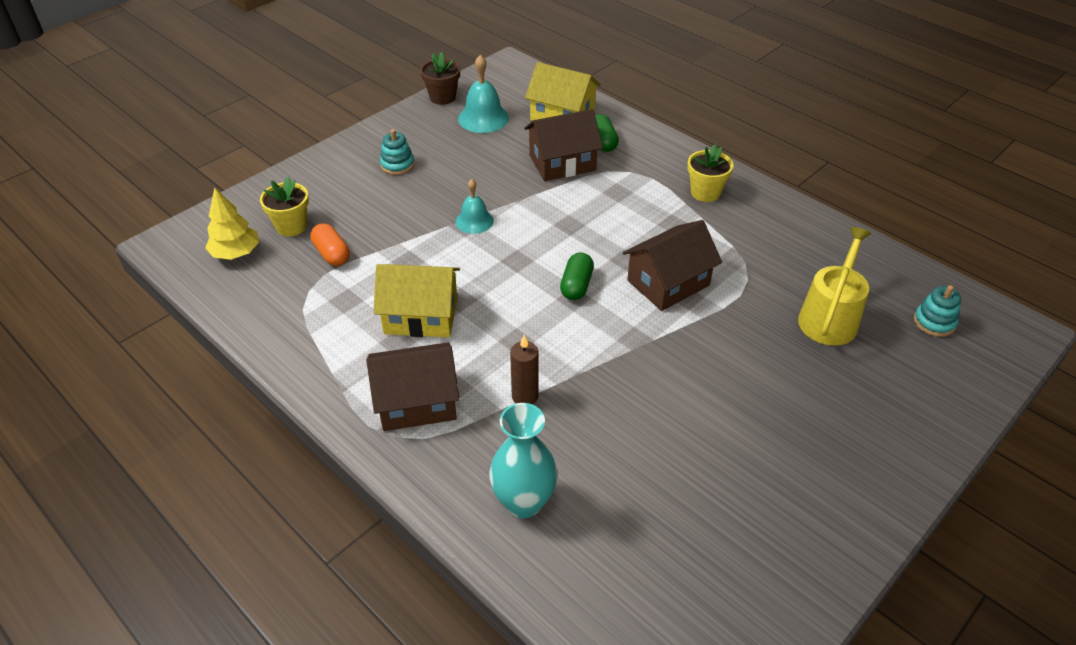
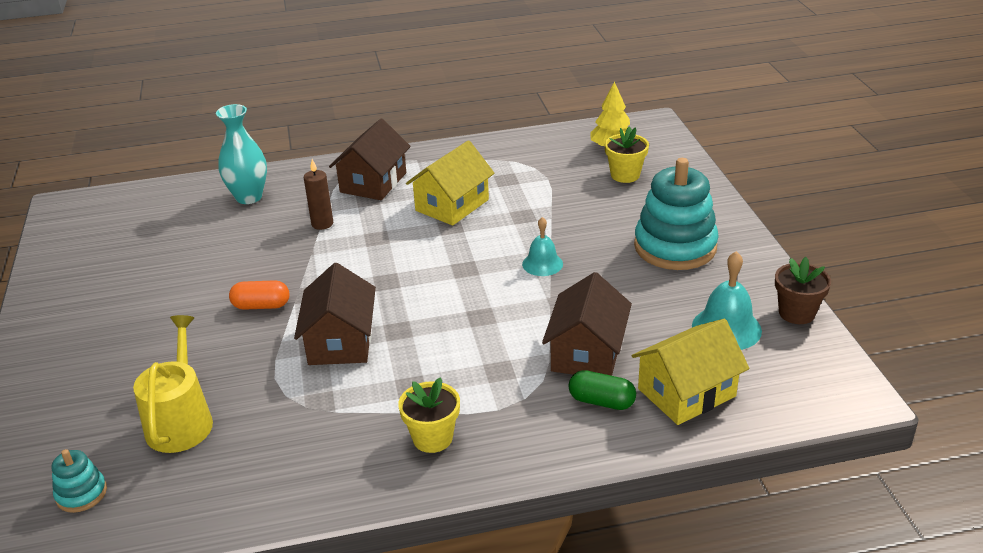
camera: 125 degrees right, 10 degrees down
orange capsule [310,223,350,266] -> orange capsule moved to [229,280,290,310]
turquoise stacking toy [380,129,414,175] -> turquoise stacking toy [634,158,719,270], size x2.15
green capsule [560,252,594,300] -> none
yellow watering can [798,227,871,346] -> yellow watering can turned 150 degrees counterclockwise [133,315,213,453]

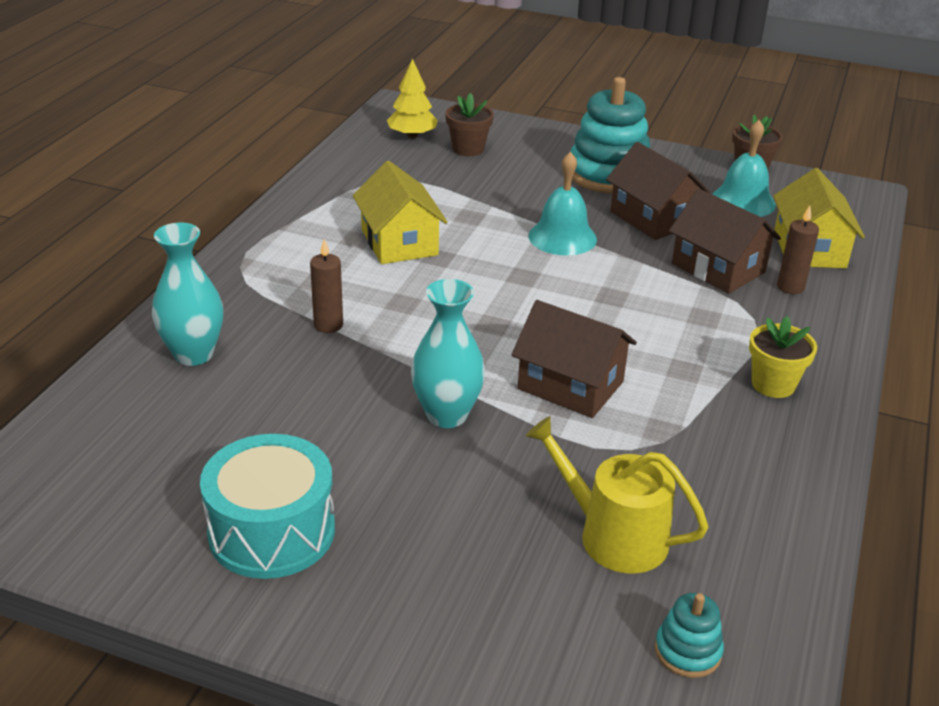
camera: 60 degrees left, 0 degrees up
orange capsule [229,280,290,310] -> turquoise vase [411,279,485,428]
brown house [329,119,411,200] -> brown house moved to [606,142,710,240]
turquoise bell [522,217,563,276] -> turquoise bell [529,152,597,256], size x1.53
green capsule [568,370,636,410] -> brown candle [777,205,819,294]
yellow flower pot [605,126,649,183] -> brown flower pot [445,93,494,156]
none -> turquoise drum [200,434,335,579]

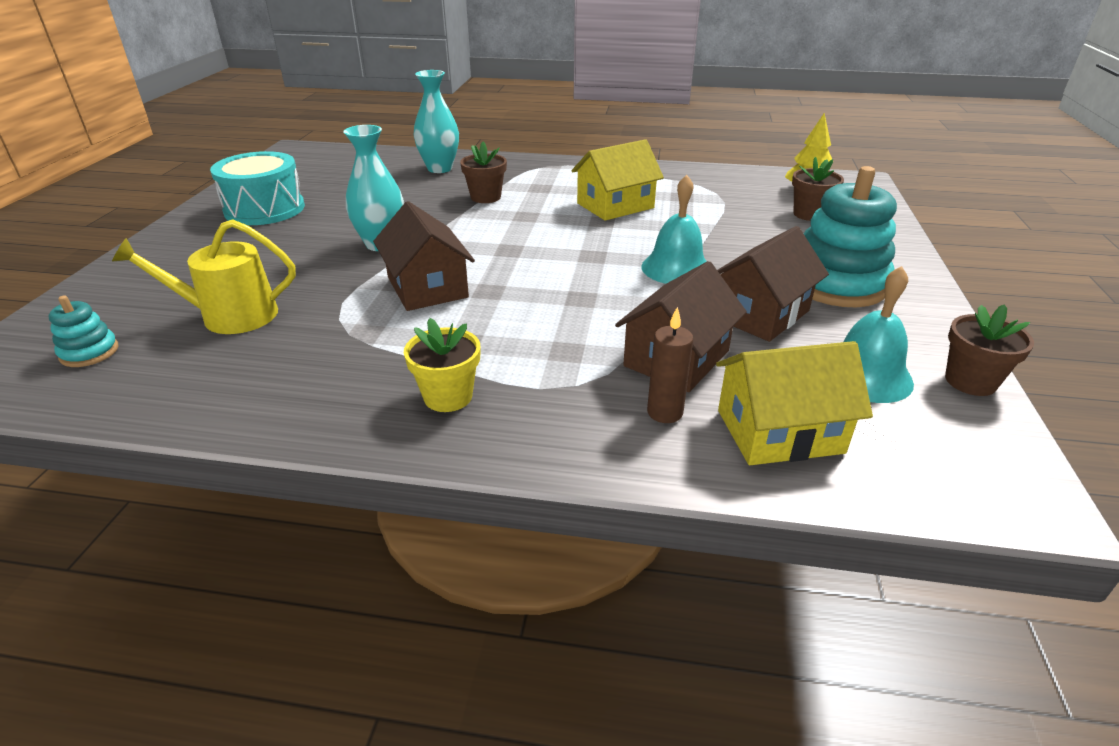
camera: 80 degrees right, 0 degrees up
brown candle [310,239,343,333] -> brown flower pot [460,142,507,203]
brown house [511,300,637,418] -> brown house turned 45 degrees counterclockwise [373,201,475,311]
yellow watering can [526,416,708,574] -> yellow watering can turned 120 degrees counterclockwise [112,219,296,334]

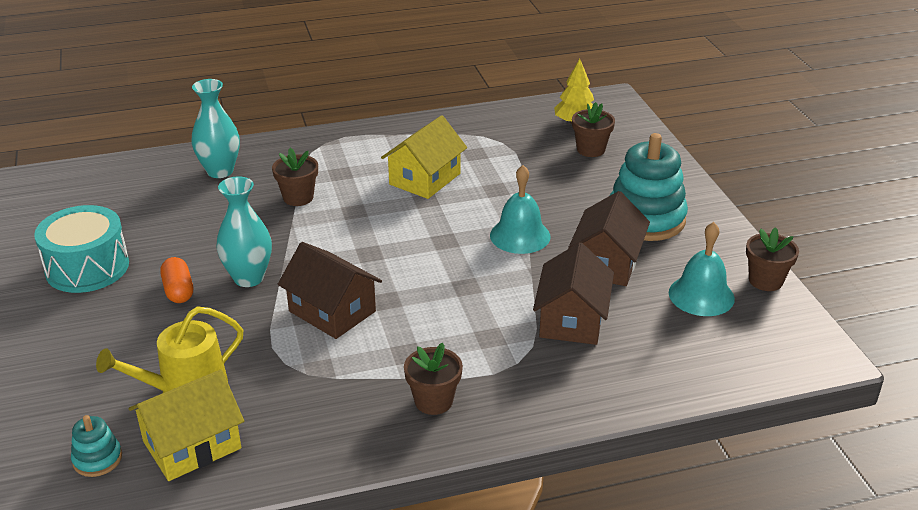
camera: 25 degrees left, 0 degrees up
yellow flower pot [404,318,480,412] -> brown flower pot [404,342,463,415]
brown candle [647,307,694,423] -> none
yellow house [716,341,873,465] -> yellow house moved to [129,369,244,481]
none -> orange capsule [160,257,193,303]

